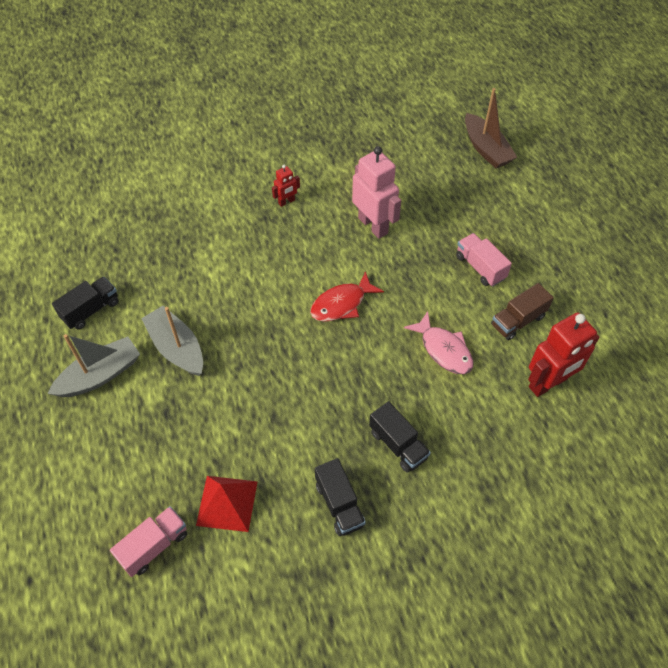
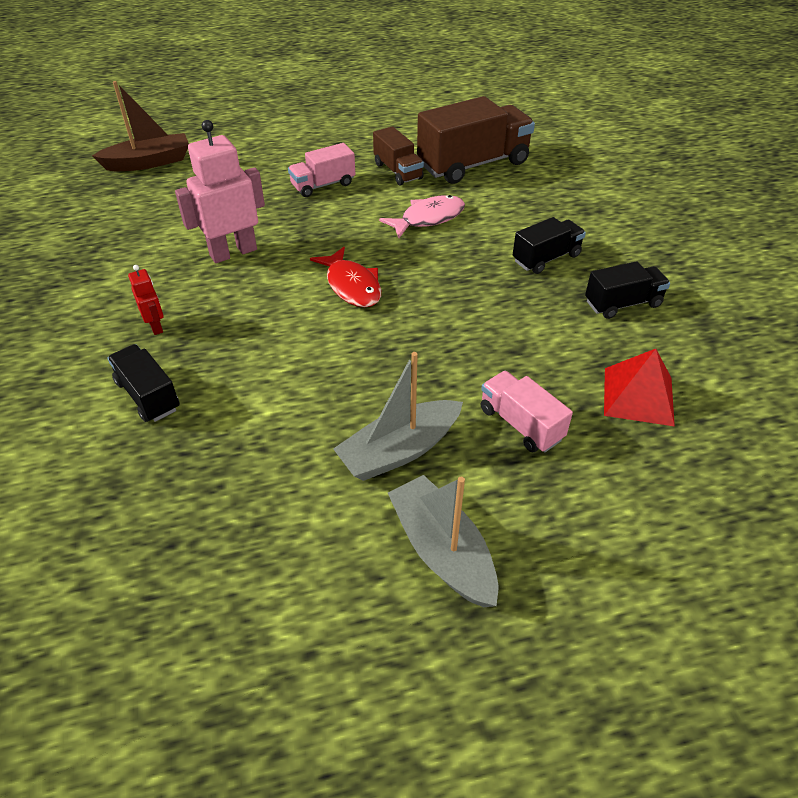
camera: 85 degrees left, 10 degrees down
black truck [52,277,119,330] -> black truck moved to [107,344,180,422]
pink truck [110,506,187,577] -> pink truck moved to [481,371,573,452]
red robot [528,312,599,397] -> brown truck [417,96,535,184]

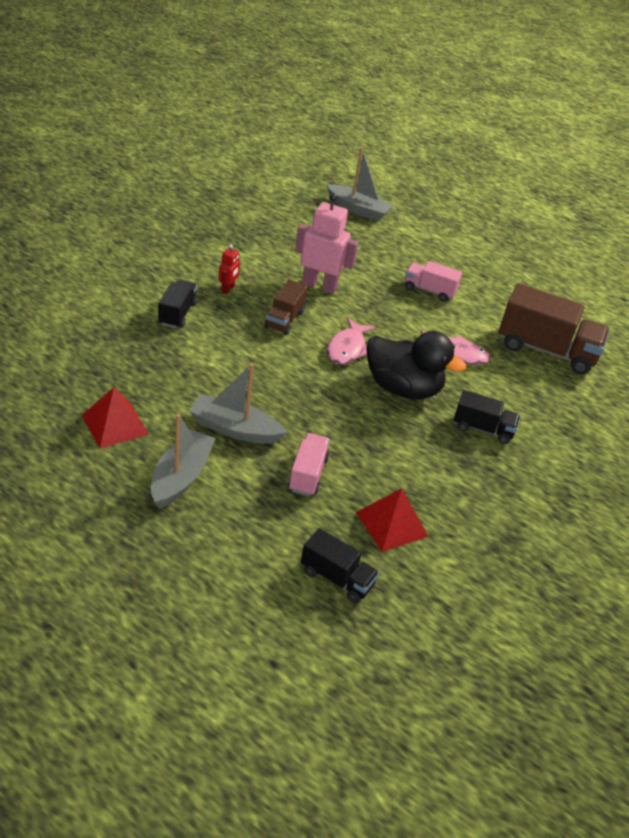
camera: 45 degrees right, 5 degrees down
brown boat [92,81,189,171] -> grey boat [326,147,393,221]
red fish [310,247,381,307] -> pink fish [327,318,375,365]
brown truck [373,126,424,185] -> brown truck moved to [264,280,308,335]
black truck [585,261,670,319] -> black truck moved to [301,528,379,603]
none -> red pyramid [81,387,149,448]
none -> black duck [366,331,466,399]

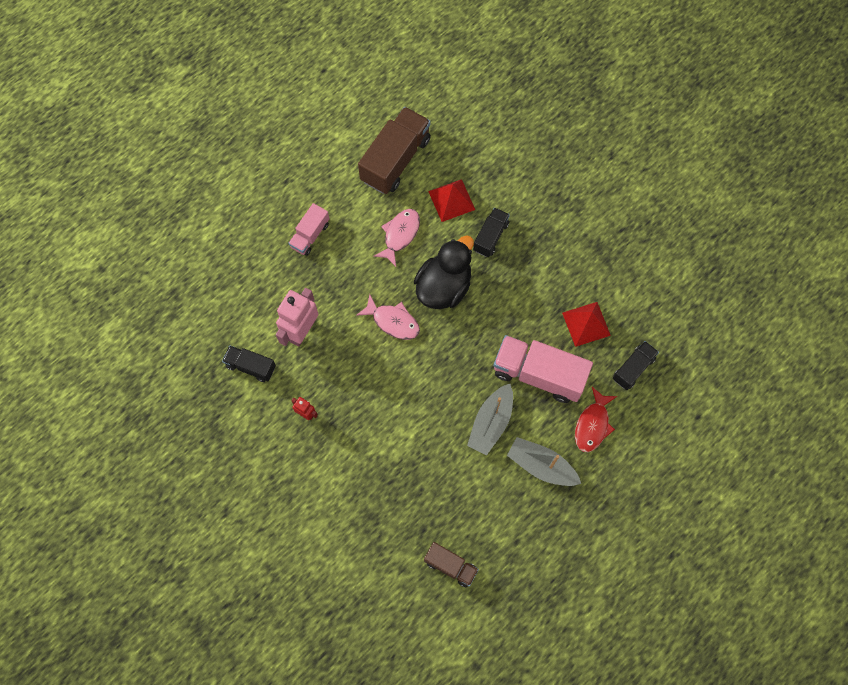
camera: 75 degrees left, 30 degrees up
red pyramid [81,387,149,448] -> red pyramid moved to [428,179,475,222]
black truck [158,280,197,328] -> black truck moved to [222,345,276,382]
brown truck [264,280,308,335] -> brown truck moved to [424,542,479,587]
pink truck [288,433,330,496] -> pink truck [493,335,593,403], size x1.82
grey boat [326,147,393,221] -> none
none -> red fish [575,387,617,452]

